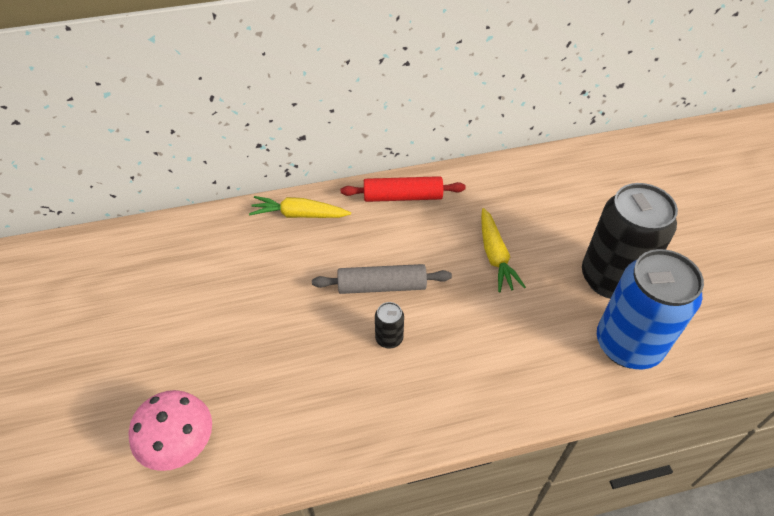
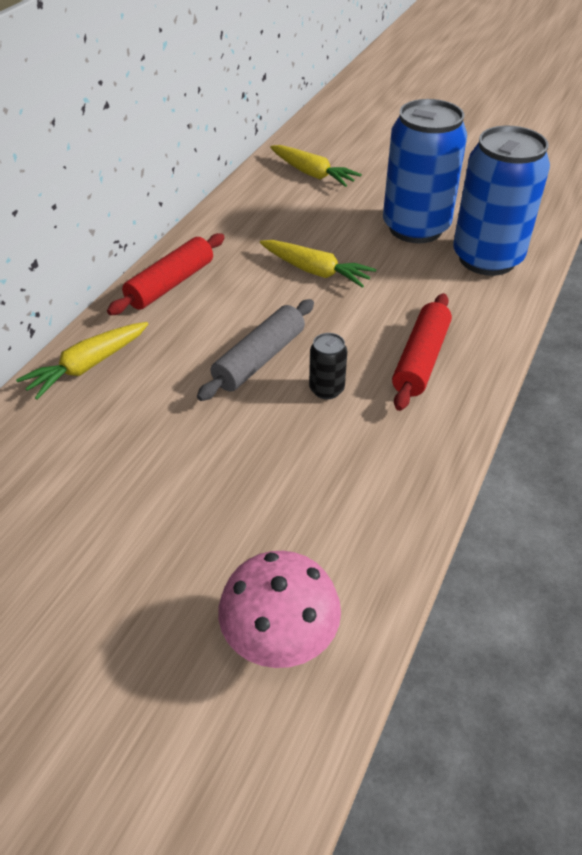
camera: 50 degrees left, 5 degrees down
black can [582,183,678,299] -> blue can [383,99,467,243]
none -> yellow carrot [270,145,362,187]
none -> red rolling pin [392,293,452,411]

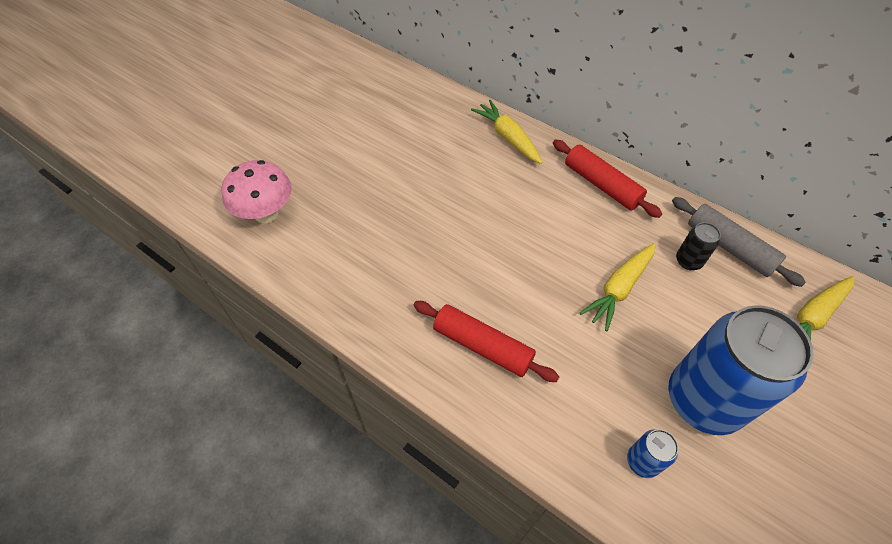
camera: 100 degrees right, 10 degrees up
grey rolling pin [197,299,314,401] -> grey rolling pin moved to [672,197,806,287]
black can [309,333,347,399] -> black can moved to [676,222,721,270]
blue can [453,126,550,276] -> blue can [627,429,679,478], size x0.41

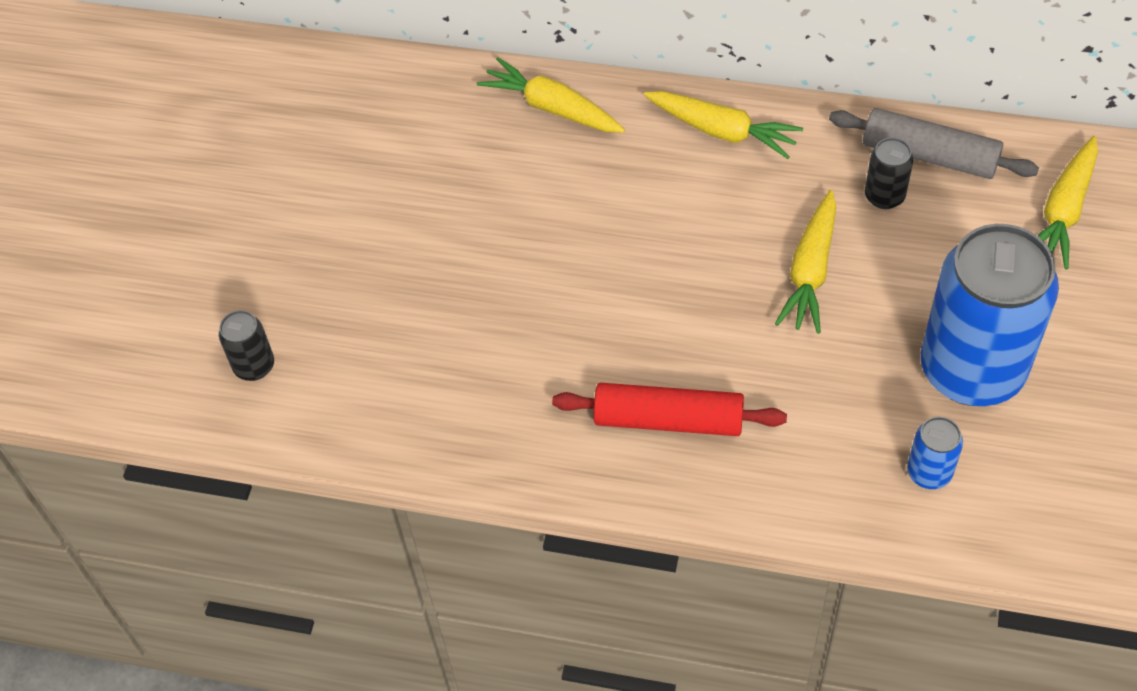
camera: 20 degrees left, 0 degrees up
pink mushroom [221,160,292,223] -> black can [219,310,274,381]
red rolling pin [553,139,662,218] -> yellow carrot [644,91,803,159]

